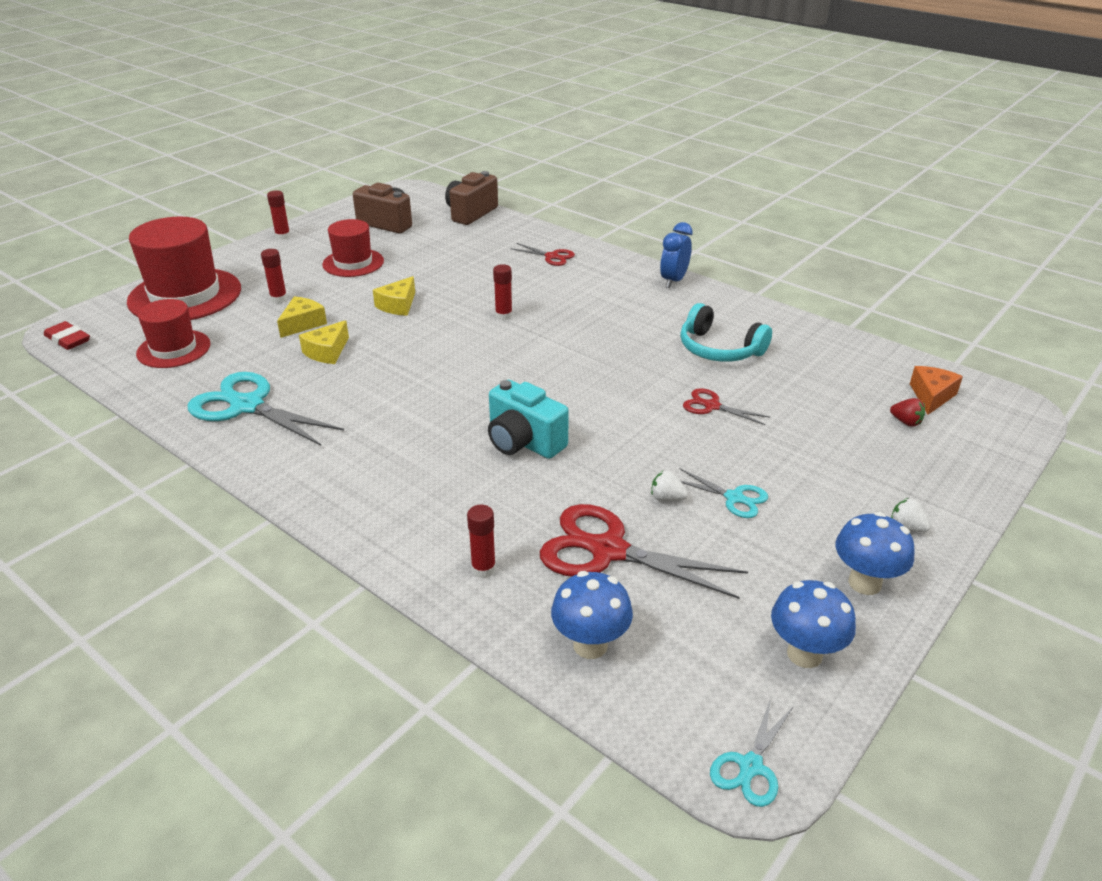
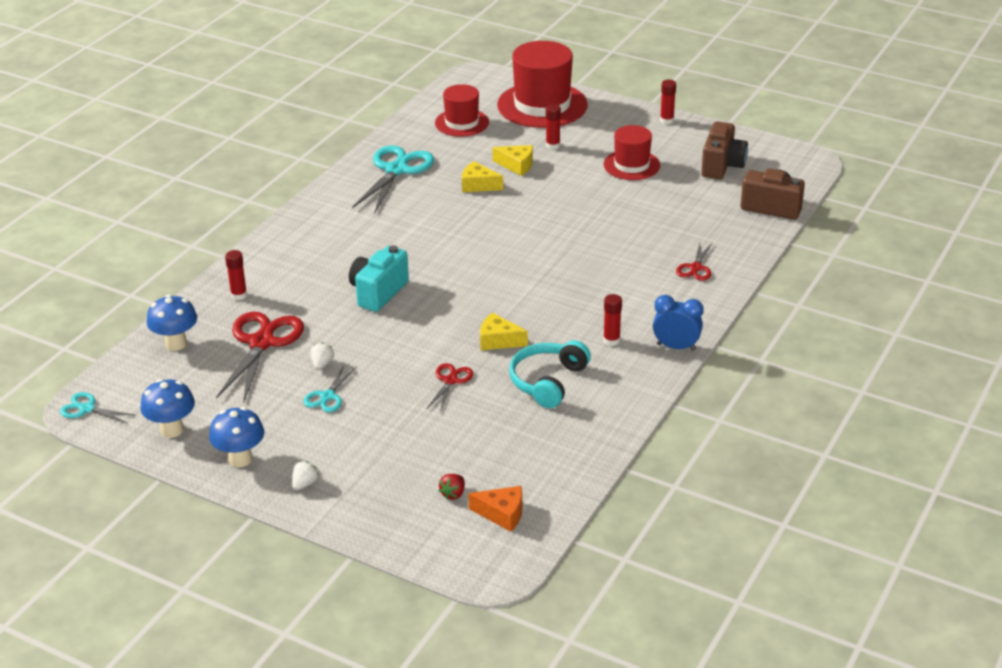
camera: 80 degrees right, 0 degrees up
red eraser [44,321,90,350] -> none
yellow cheese [373,276,415,316] -> yellow cheese moved to [480,313,528,350]
red glue stick [493,264,512,320] -> red glue stick moved to [603,294,622,346]

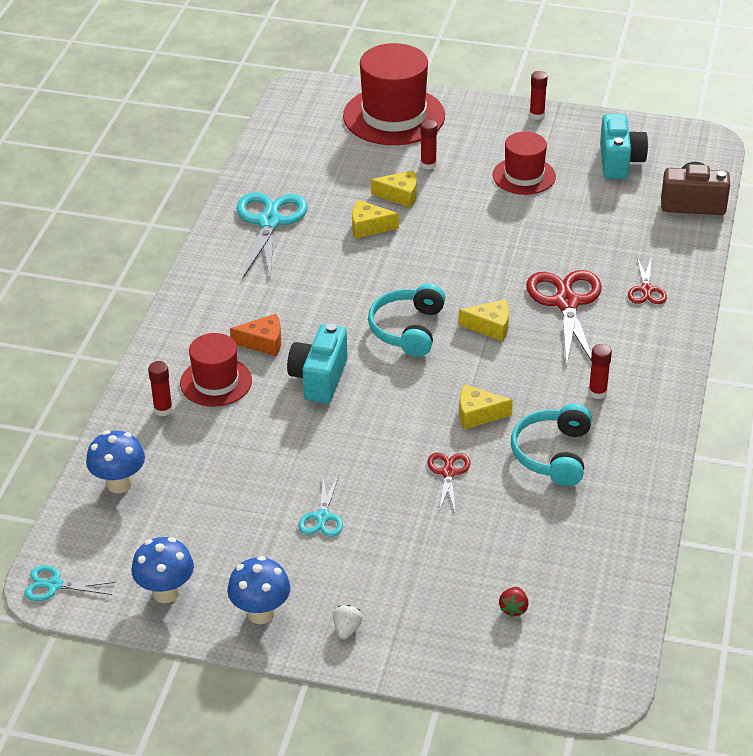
camera: 15 degrees left, 5 degrees up
red scissors [216,312,304,404] -> red scissors moved to [526,270,602,368]
white strawberry [310,343,334,370] -> none
red hat [435,84,489,137] -> red hat moved to [180,333,252,407]
orange cheese [468,486,522,532] -> orange cheese moved to [230,314,281,356]
blue clock [653,295,704,351] -> none
brown camera [701,122,748,179] -> turquoise camera [600,114,648,179]
none -> turquoise headphones [368,283,446,357]
none -> yellow cheese [459,299,509,342]

